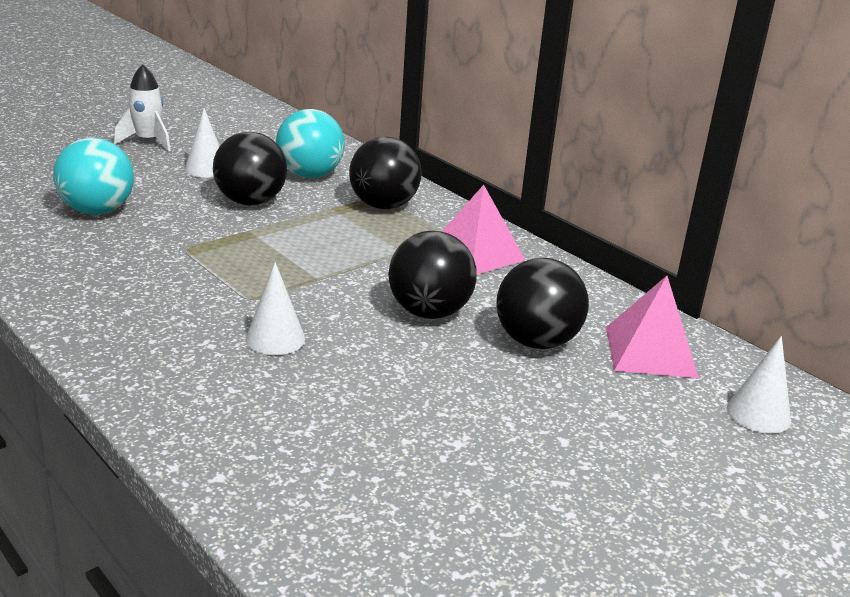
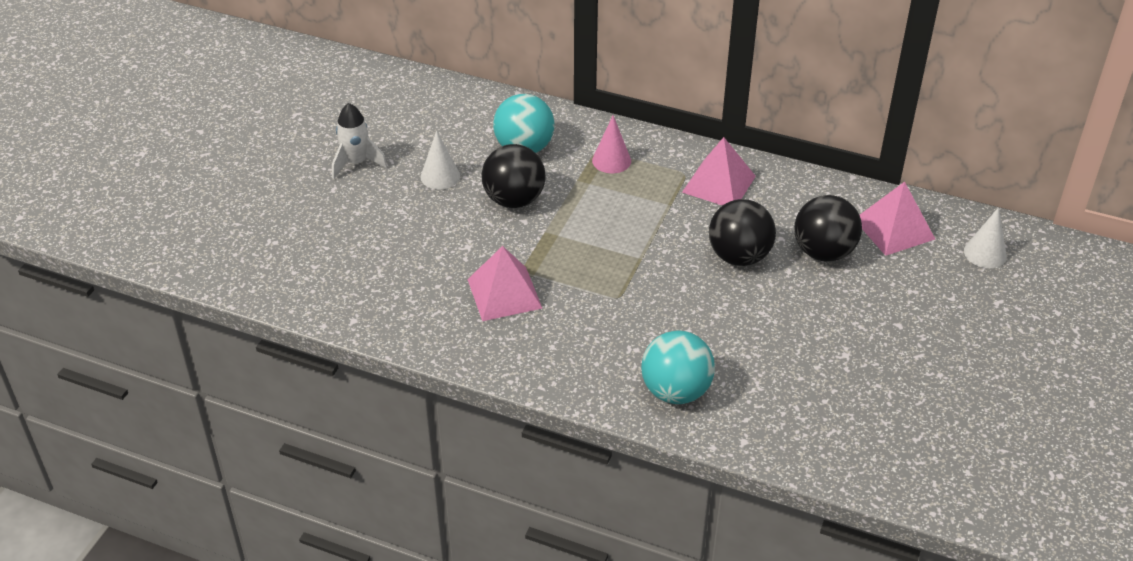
camera: 25 degrees left, 15 degrees up
turquoise ball [53,138,134,215] -> turquoise ball moved to [641,331,715,404]
white cone [246,262,305,355] -> none
black ball [349,137,422,209] -> pink cone [592,115,631,173]
none -> pink pyramid [467,246,543,321]

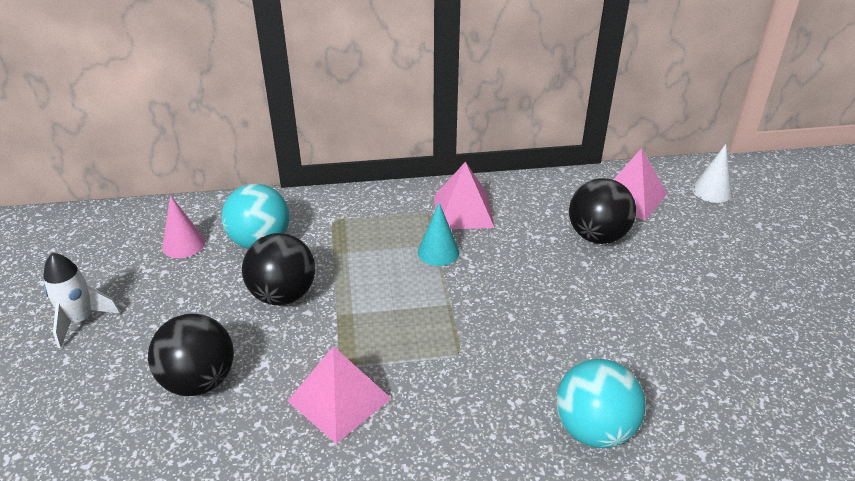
camera: 30 degrees left, 5 degrees down
white cone [421,130,460,190] -> none
pink cone [592,115,631,173] -> pink cone moved to [162,195,205,258]
black ball [709,199,776,266] -> black ball moved to [148,314,234,396]
none -> turquoise cone [418,203,459,266]

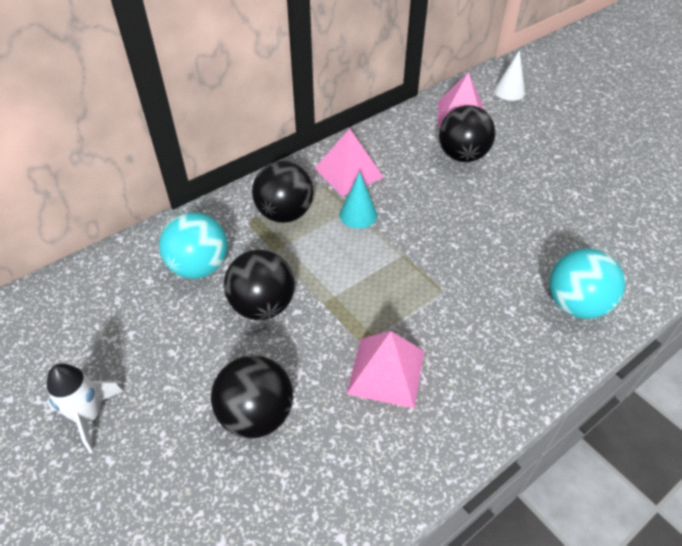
camera: 30 degrees left, 10 degrees up
pink cone [162,195,205,258] -> none
none -> black ball [252,161,314,223]

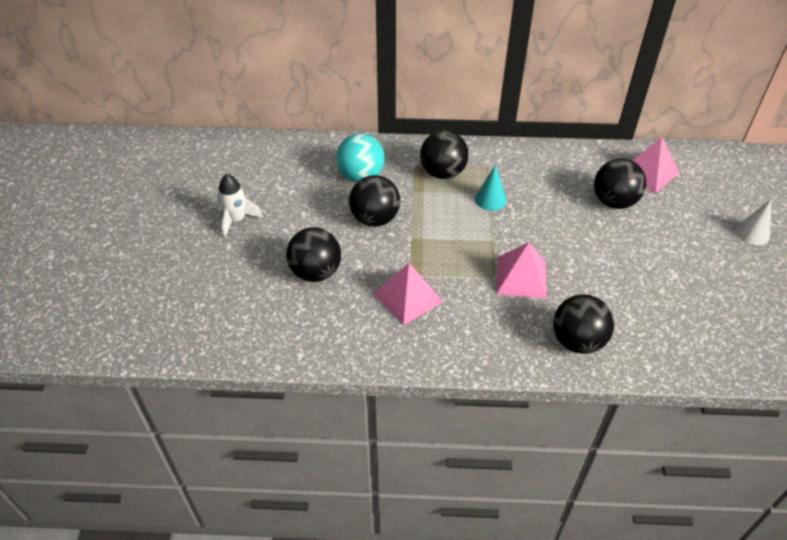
camera: 40 degrees right, 0 degrees up
pink pyramid [315,128,384,196] -> pink pyramid moved to [496,242,546,299]
white cone [494,50,525,101] -> white cone moved to [736,199,771,245]
turquoise ball [549,248,625,319] -> black ball [553,295,614,354]

